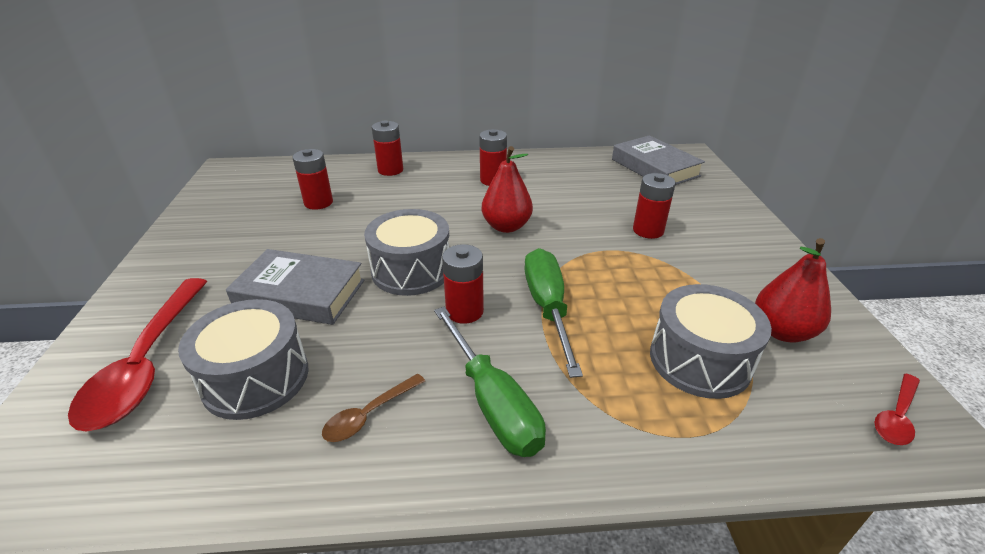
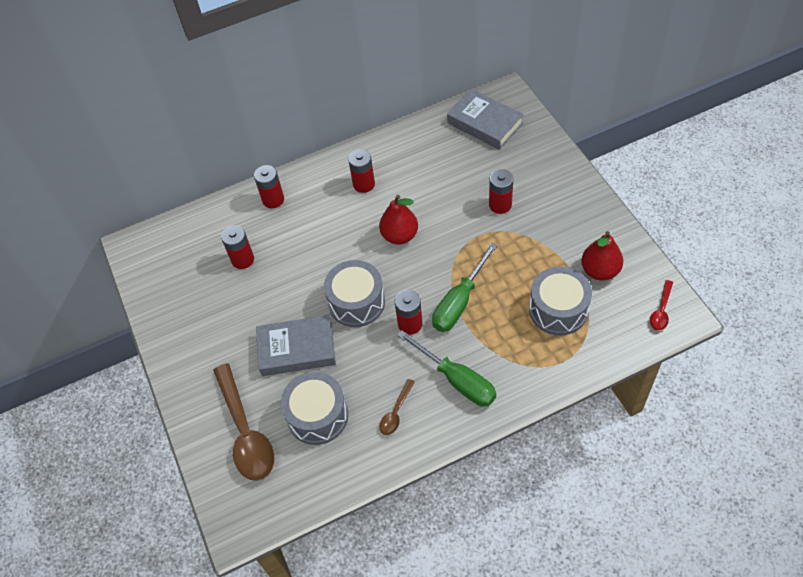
camera: 15 degrees left, 20 degrees up
red spoon [68,278,207,432] -> brown spoon [213,363,274,481]
green screwdriver [525,248,583,378] -> green screwdriver turned 120 degrees counterclockwise [432,243,497,332]

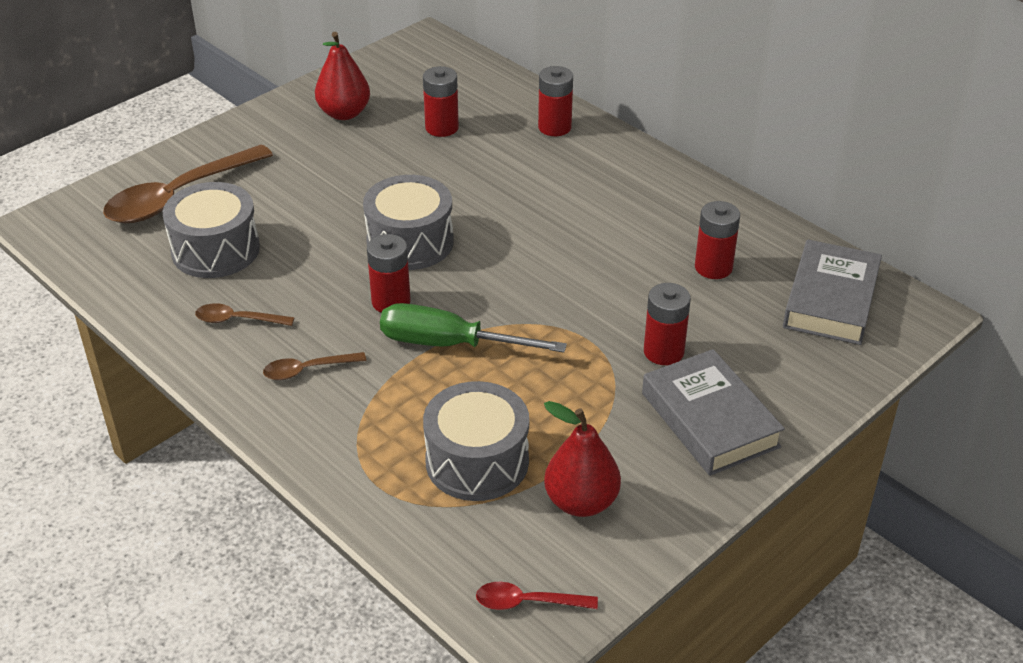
camera: 65 degrees right, 15 degrees down
grey book [256,315,336,376] -> grey book moved to [642,349,785,476]
red battery [348,149,375,193] -> red battery moved to [695,201,740,279]
red pear [379,195,418,245] -> red pear moved to [315,32,370,120]
green screwdriver [397,330,496,407] -> brown spoon [263,352,366,380]

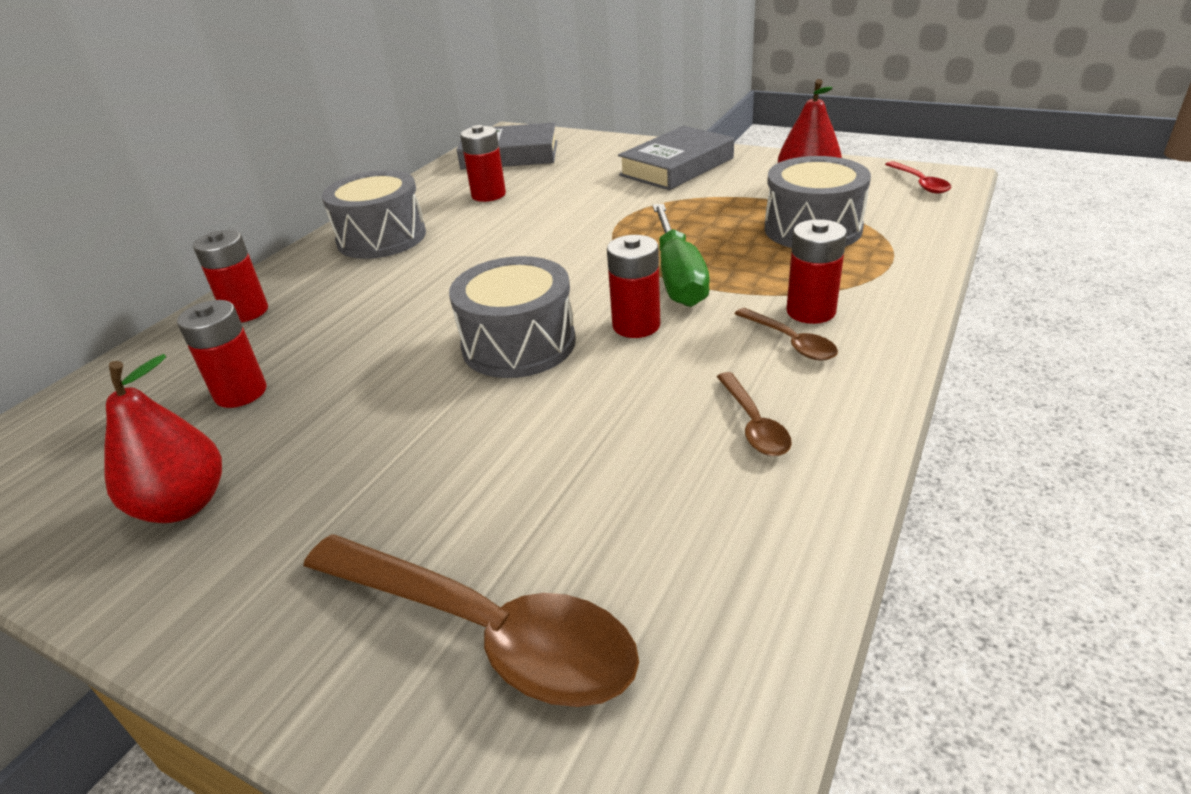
camera: 105 degrees left, 5 degrees down
grey drum [163,182,260,278] -> grey drum moved to [322,170,426,259]
red battery [644,283,691,365] -> red battery moved to [786,219,847,324]

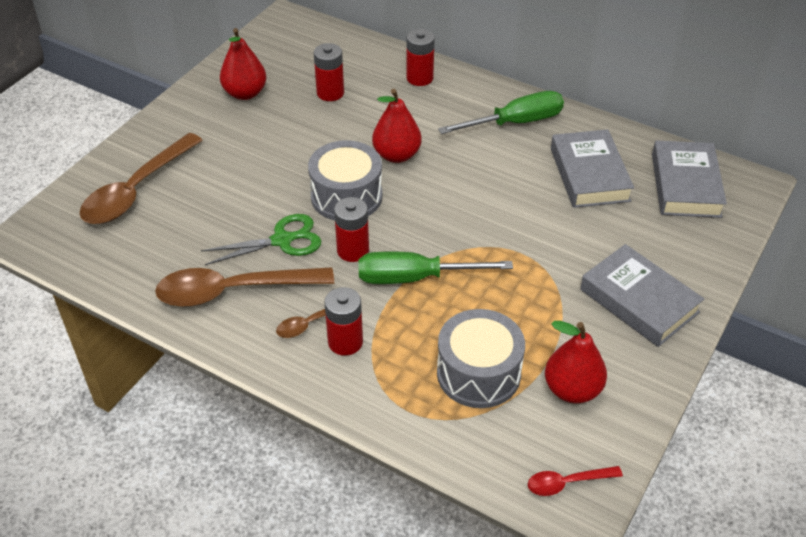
camera: 90 degrees right, 10 degrees up
grey drum [322,170,426,259] -> green screwdriver [438,91,564,134]
red battery [460,125,506,202] -> grey book [551,129,634,208]
brown spoon [717,372,792,456] -> brown spoon [155,267,334,307], size x2.10
none -> green scissors [201,214,321,265]
none -> red pear [372,89,422,163]

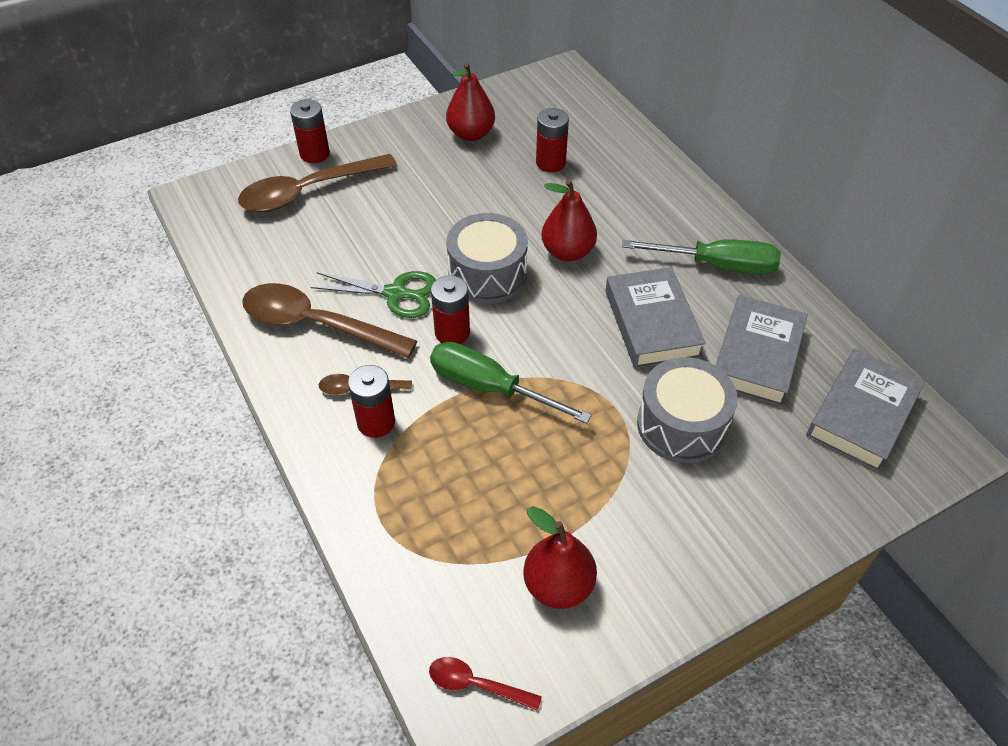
camera: 30 degrees right, 5 degrees up
red battery [406,29,435,86] -> red battery moved to [290,99,330,163]
grey drum [437,309,525,408] -> grey drum moved to [637,357,738,463]
grey book [580,244,704,347] -> grey book moved to [605,267,706,369]

